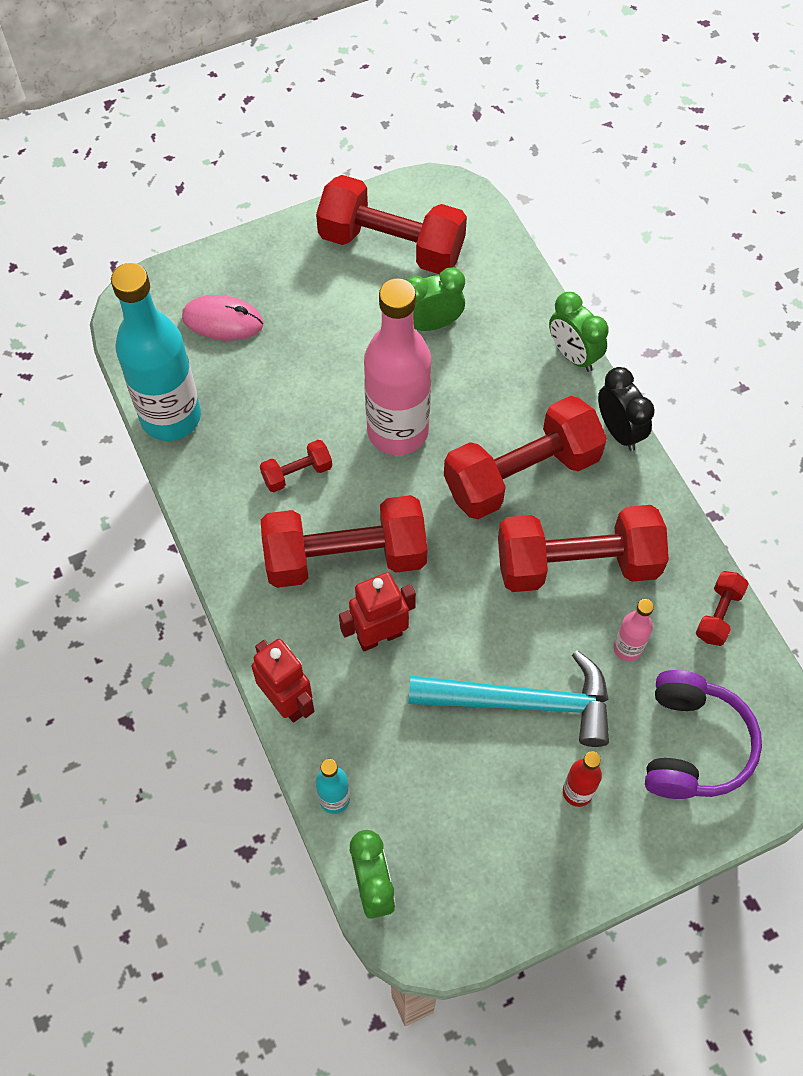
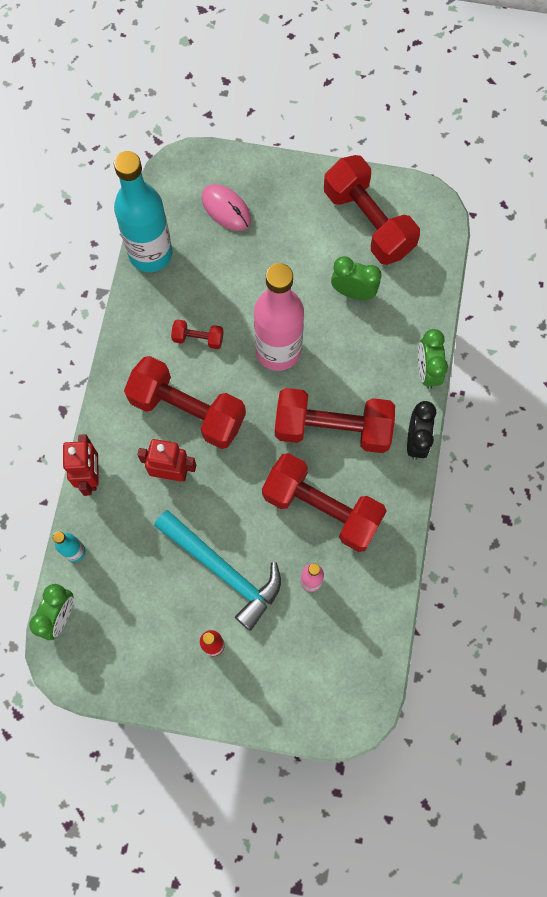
camera: 35 degrees right, 10 degrees up
purple headphones [645,670,762,799] -> none
red dumbbell [696,571,749,646] -> none

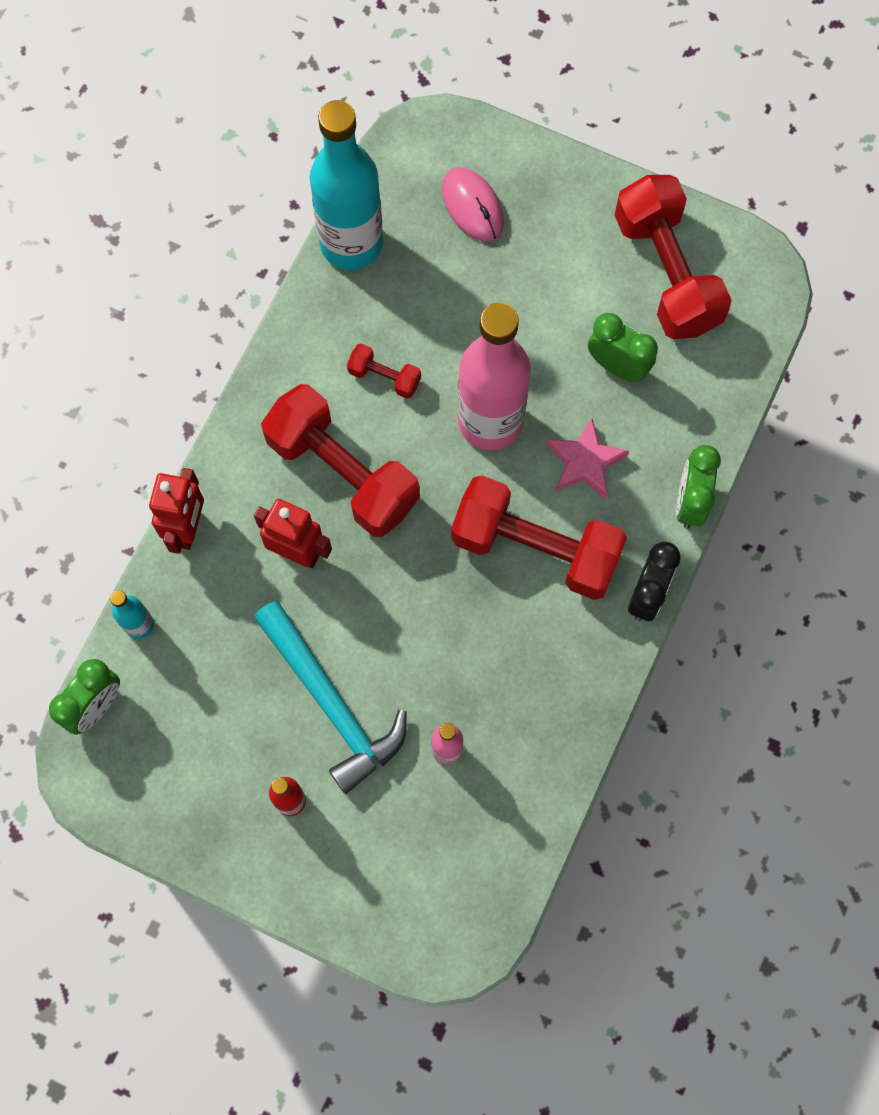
camera: 15 degrees right, 0 degrees up
red dumbbell [262,453,387,552] -> none
none -> pink star [546,418,629,499]

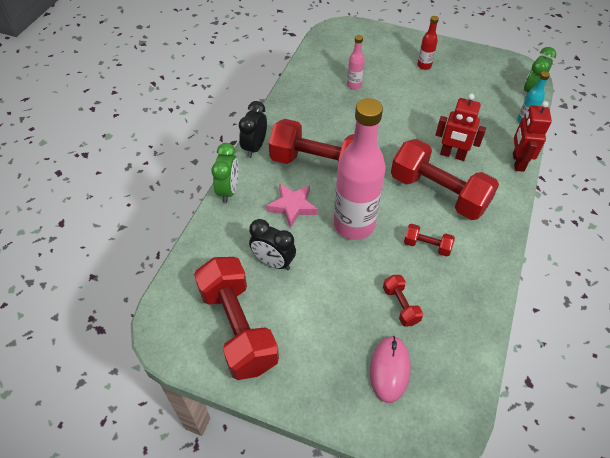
camera: 175 degrees right, 20 degrees down
turquoise hammer [254,601,407,794] -> none
turquoise bottle [310,100,383,270] -> none
pink mouse [442,167,504,242] -> pink mouse turned 45 degrees clockwise [370,336,410,403]
green clock [588,313,658,382] -> black clock [249,219,296,270]
none -> red dumbbell [383,275,423,327]

